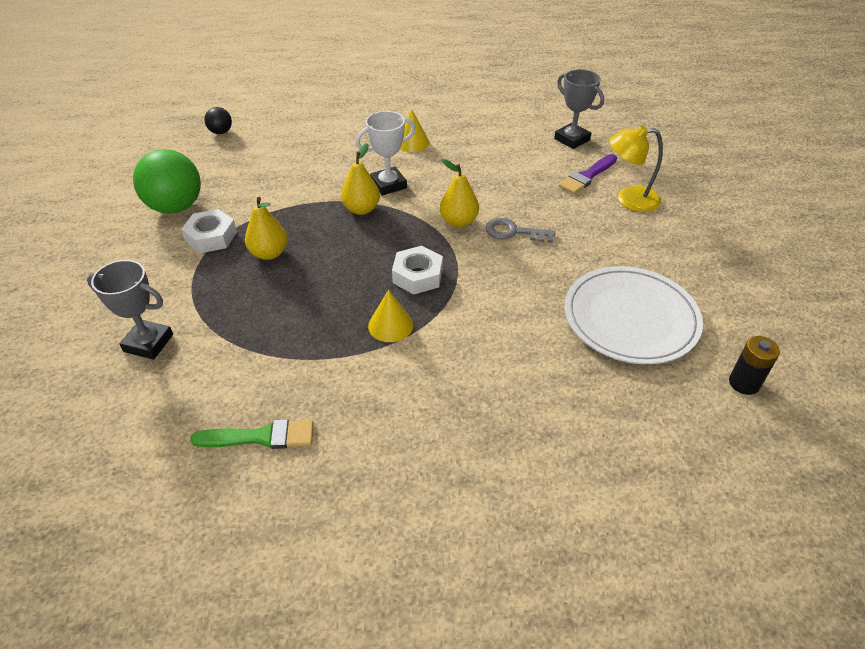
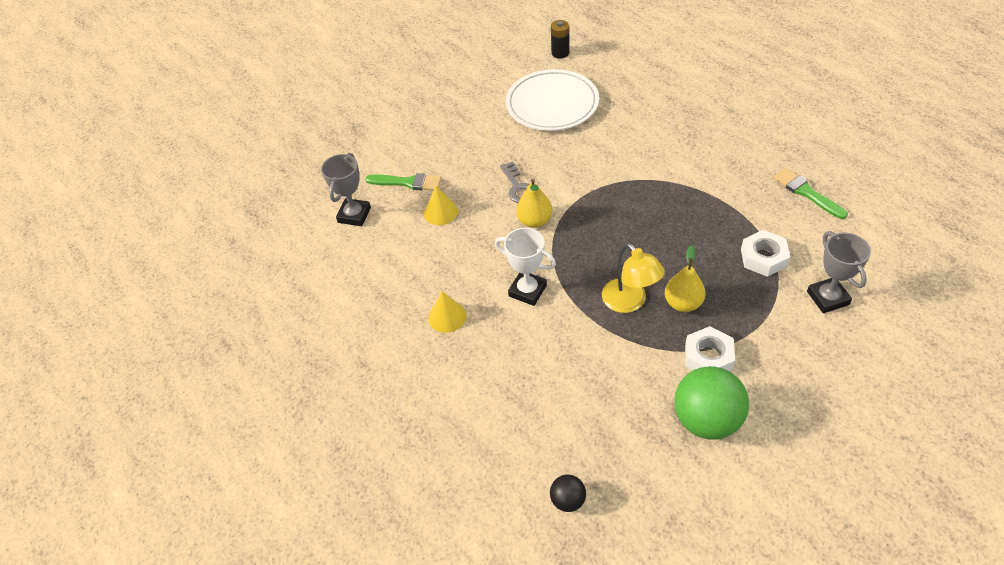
camera: 120 degrees left, 5 degrees up
yellow pear [341,143,380,215] -> none
yellow cone [368,290,413,342] -> yellow cone moved to [424,186,458,225]
white nut [392,246,443,294] -> white nut moved to [741,230,790,277]
purple brush [559,154,617,194] -> green brush [365,173,441,191]
yellow lamp [609,125,663,212] -> yellow lamp moved to [602,243,665,313]

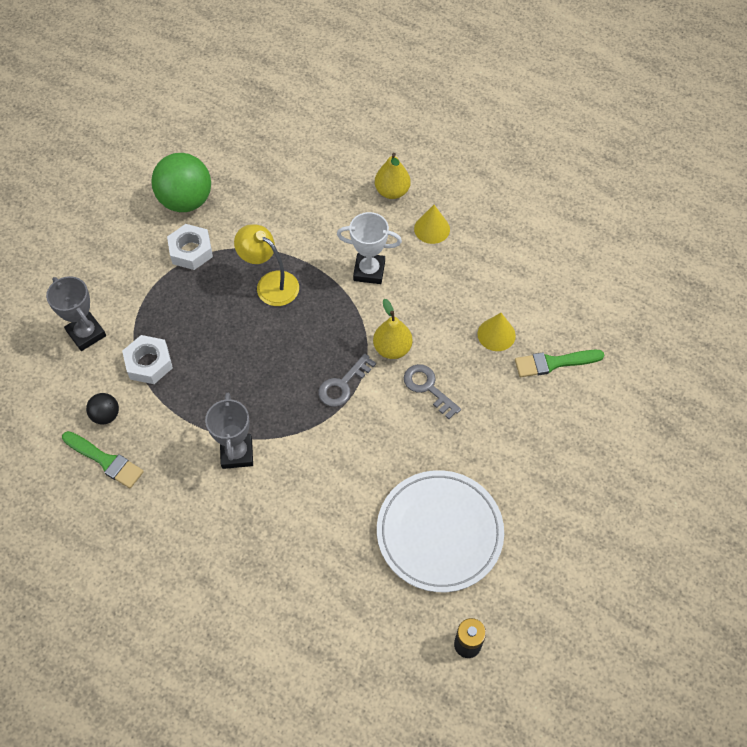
camera: 155 degrees right, 10 degrees up
grey trophy [321,153,371,226] -> grey trophy moved to [205,393,253,469]
black ball [550,475,586,512] -> black ball moved to [86,393,119,424]
yellow pear [665,245,706,312] -> yellow pear moved to [375,153,411,199]
none -> grey key [318,354,376,407]

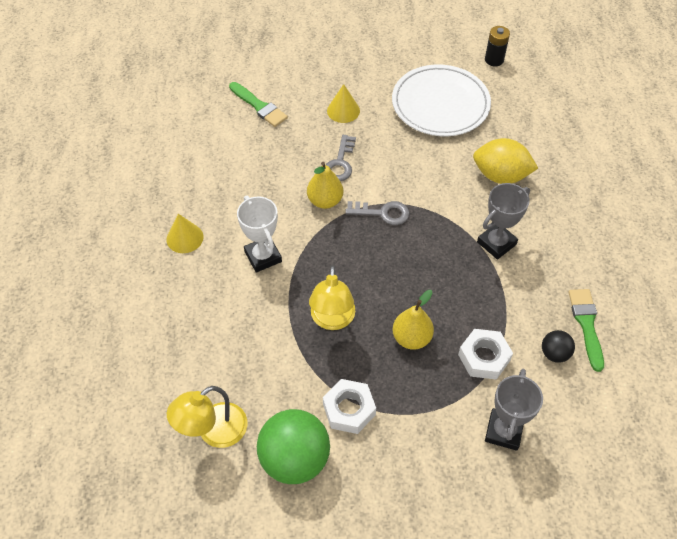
camera: 125 degrees left, 5 degrees down
yellow pear [375,153,411,199] -> yellow pear moved to [392,290,434,350]
yellow cone [477,313,516,351] -> yellow cone moved to [327,84,360,123]
none -> yellow lamp [167,386,247,448]
none -> yellow lemon [473,138,538,184]

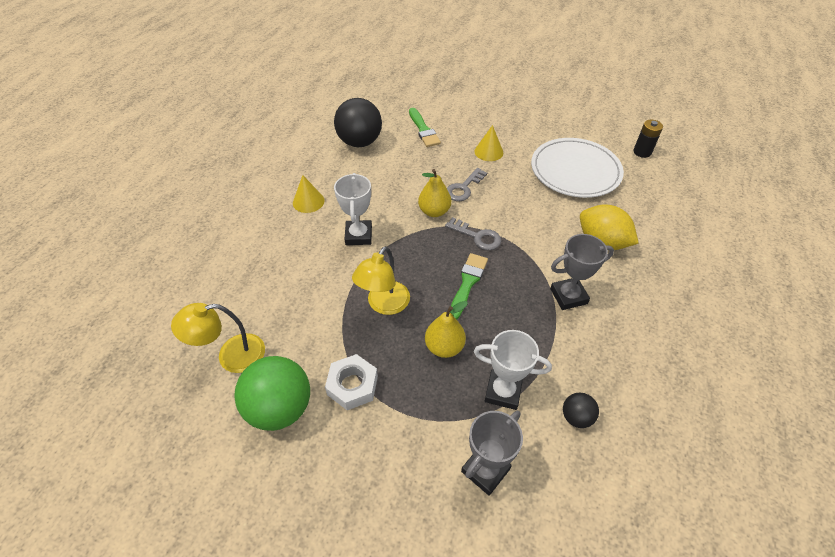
camera: 25 degrees right, 5 degrees down
white nut [458,329,513,380] -> white trophy [474,330,552,410]
green brush [569,289,604,372] -> green brush moved to [451,253,488,320]
none -> black ball [334,98,382,147]

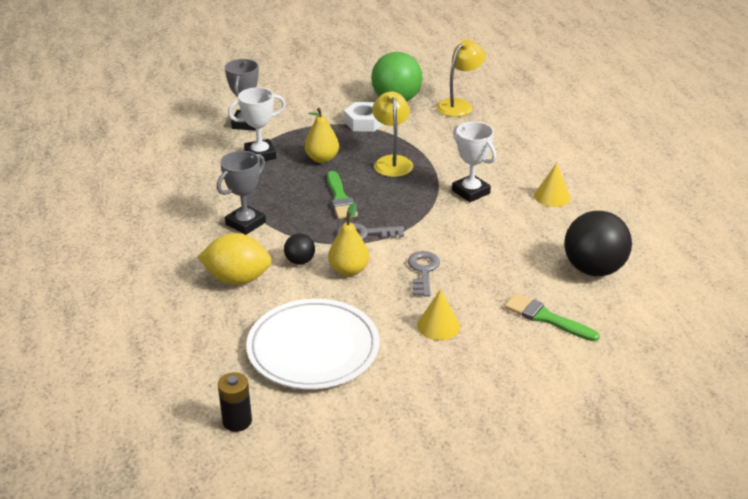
camera: 145 degrees right, 15 degrees down
yellow pear [418,169,451,217] -> yellow pear moved to [328,203,369,276]
black ball [563,392,599,428] -> black ball moved to [284,233,315,265]

